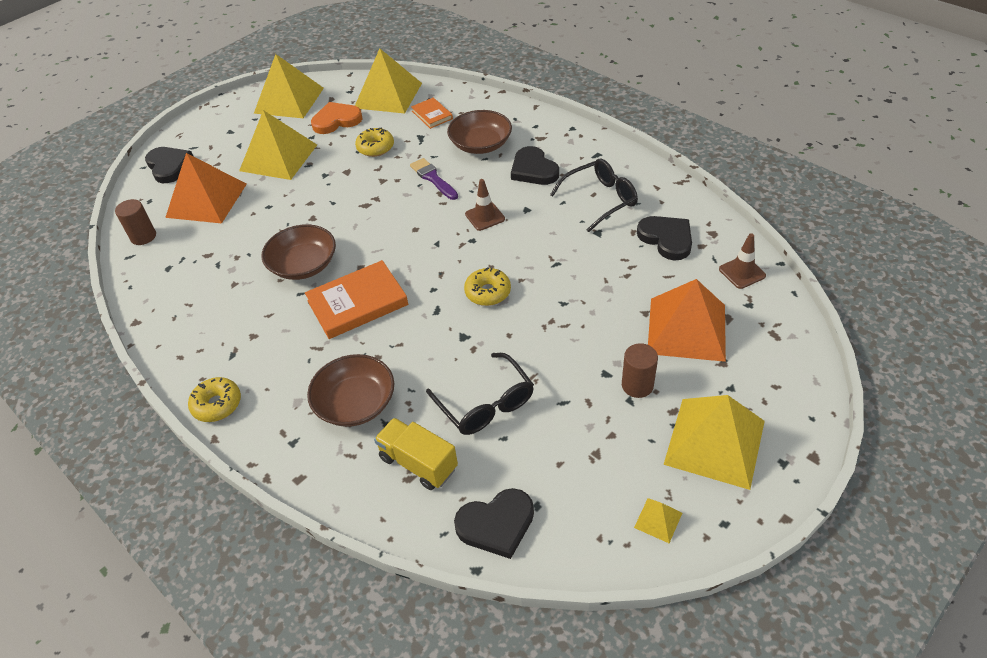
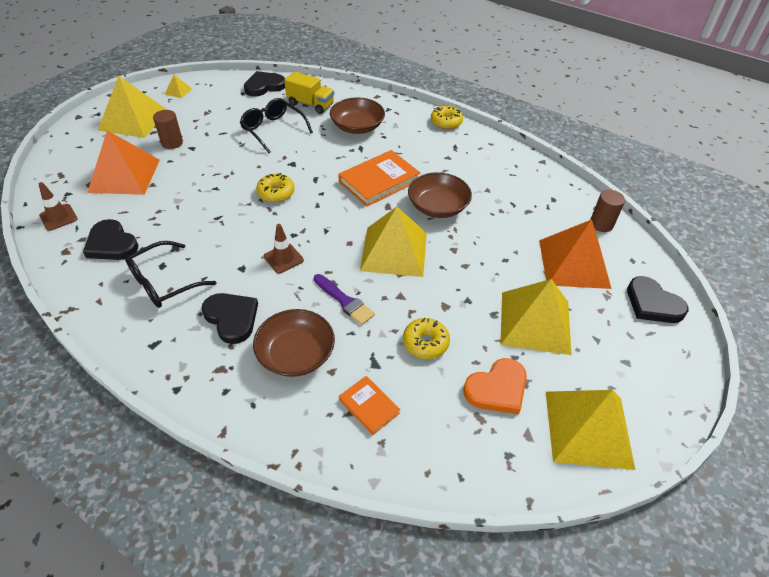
camera: 165 degrees right, 0 degrees up
yellow pyramid [355,48,422,114] -> yellow pyramid moved to [360,207,427,277]

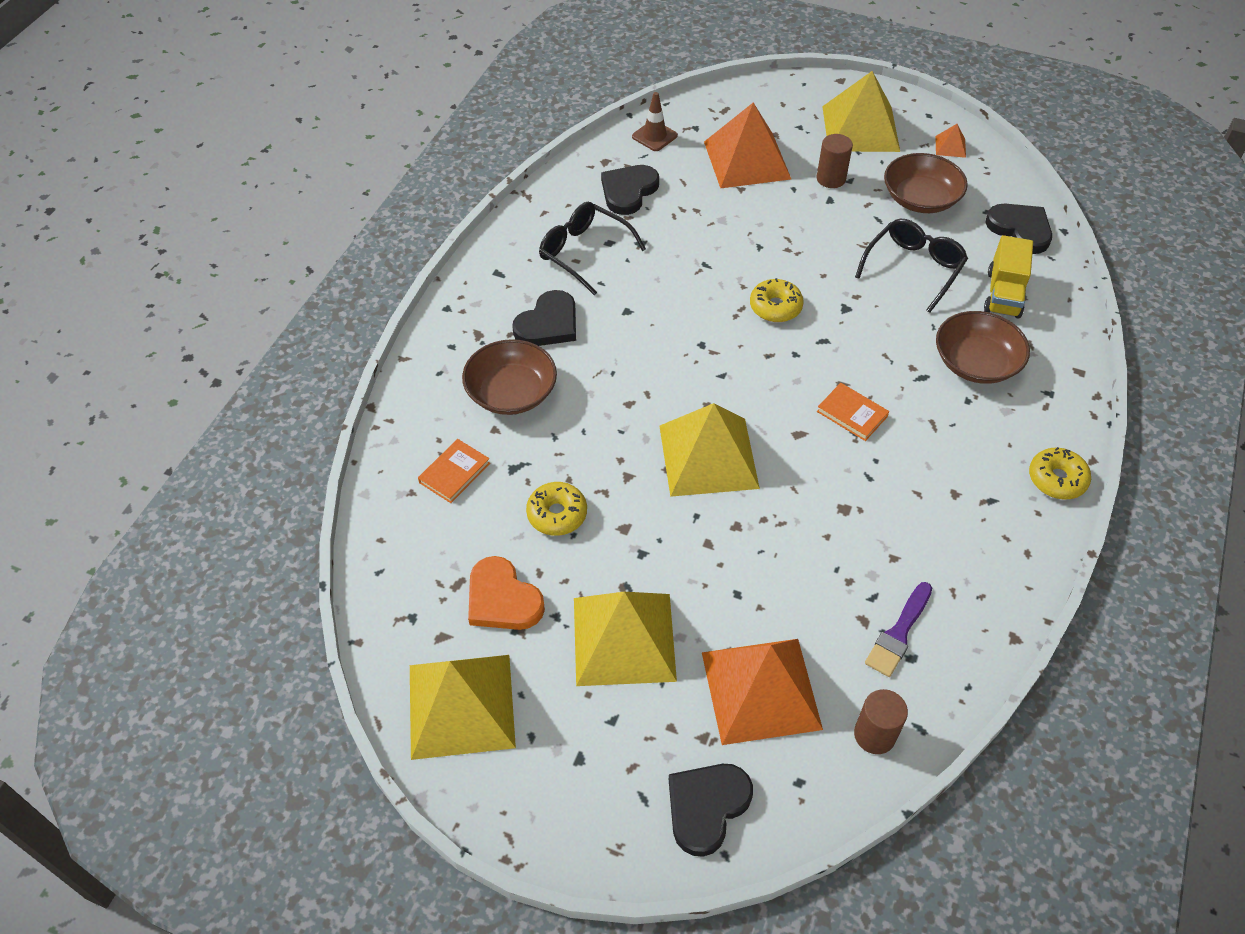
camera: 80 degrees right, 5 degrees up
yellow pyramid [165,75,192,98] -> orange pyramid [935,124,966,158]
brown traffic cone [264,224,304,273] -> none
purple brush [314,274,375,325] -> purple brush moved to [865,582,932,677]
orange book [338,150,420,207] -> orange book [817,383,889,441], size x0.55
brown bowl [408,172,472,218] -> brown bowl moved to [884,153,968,213]

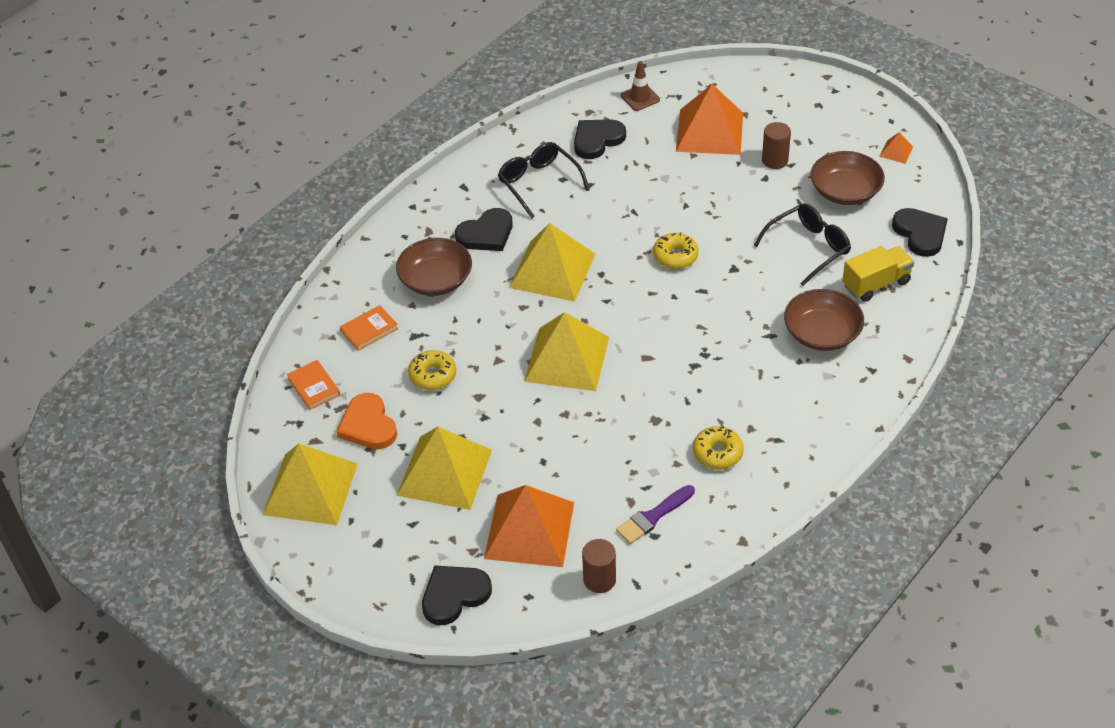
camera: 20 degrees right, 5 degrees down
orange book [817,383,889,441] -> orange book moved to [287,360,340,410]
yellow pyramid [822,71,900,152] -> yellow pyramid moved to [509,223,595,302]
yellow truck [984,235,1033,319] -> yellow truck turned 150 degrees counterclockwise [842,246,914,302]
yellow donut [1029,447,1091,500] -> yellow donut moved to [693,426,744,469]

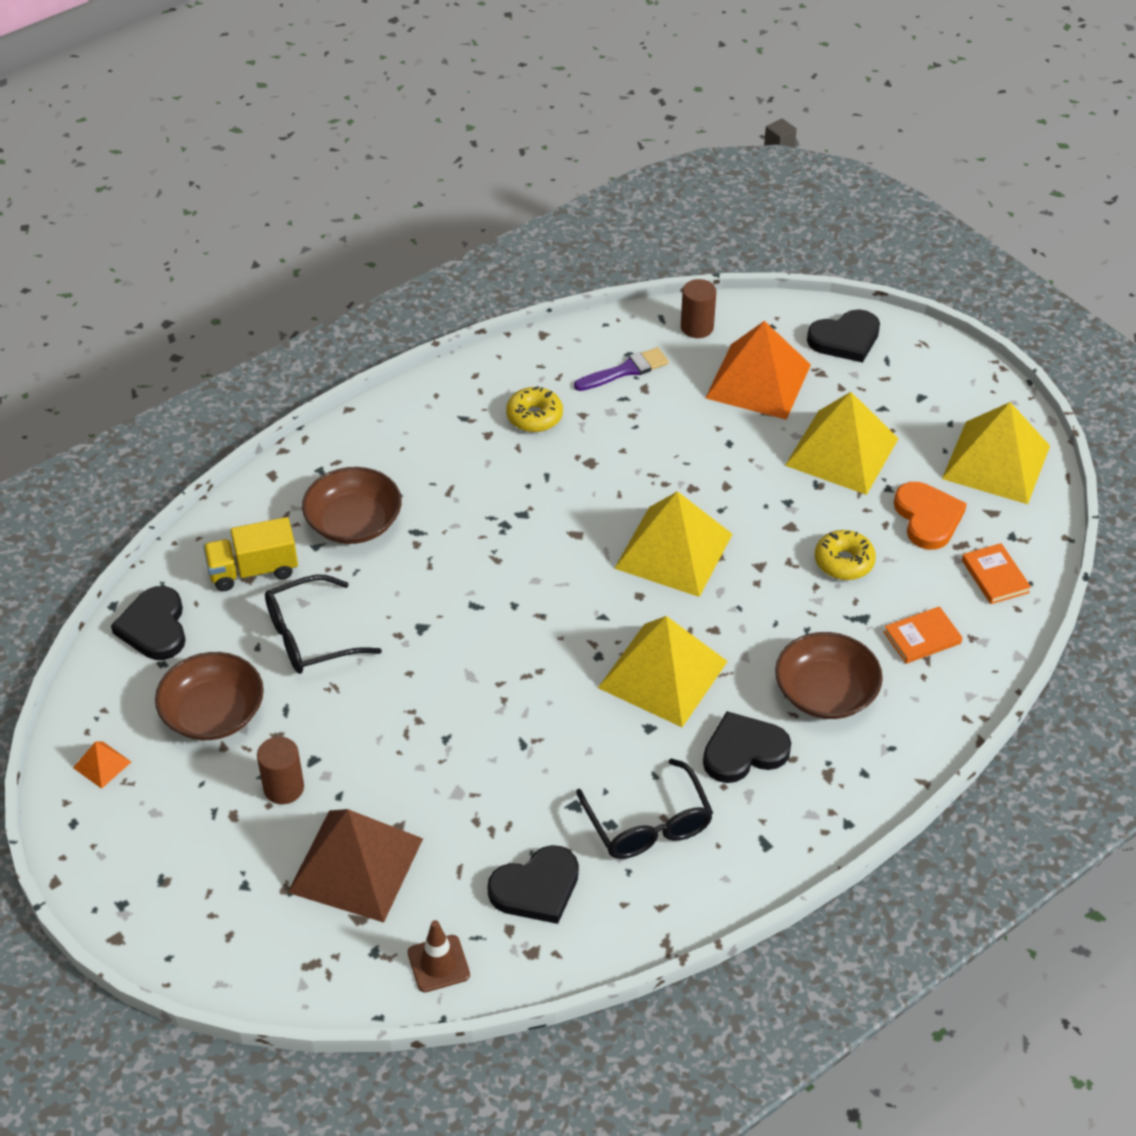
camera: 170 degrees left, 0 degrees up
yellow donut [653,232,699,269] -> none
orange pyramid [676,84,743,155] -> brown pyramid [287,809,423,923]

